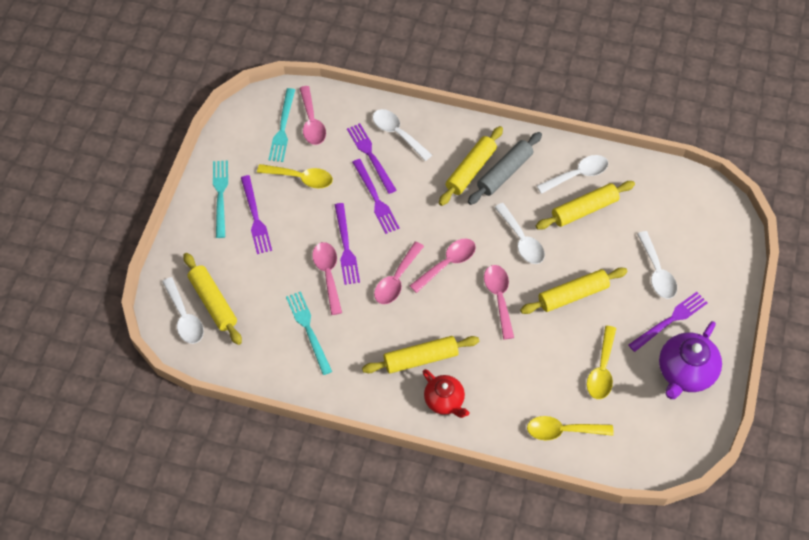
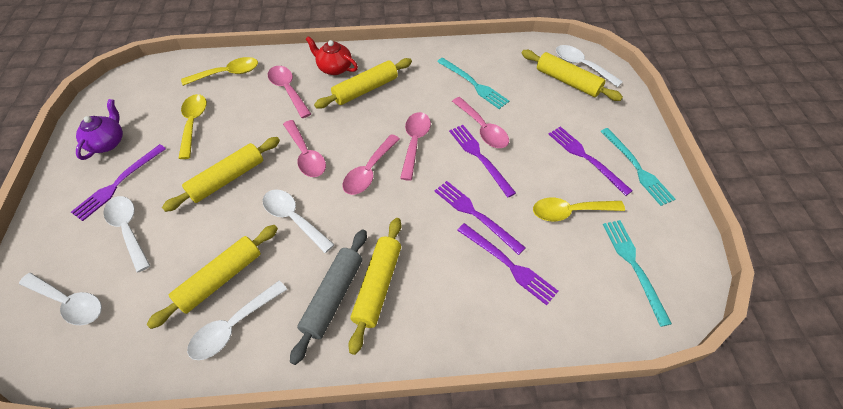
camera: 160 degrees right, 5 degrees down
pink spoon [299,86,326,145] -> pink spoon moved to [268,66,311,118]
white spoon [373,109,432,161] -> white spoon moved to [19,273,102,325]
purple teapot [659,321,722,399] -> purple teapot [76,99,123,160], size x0.65

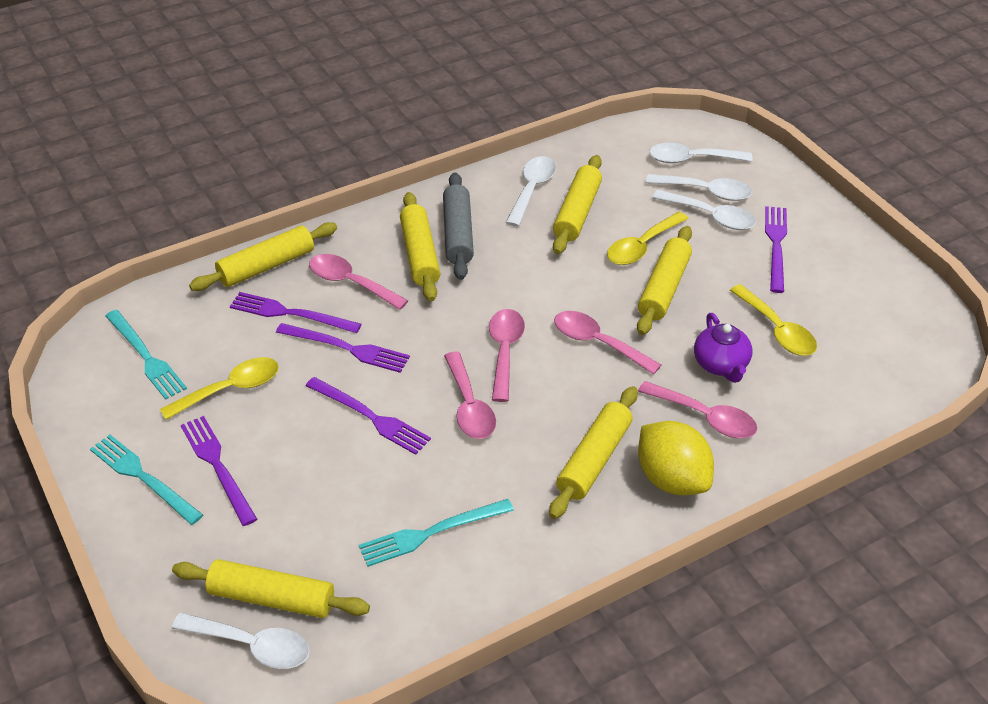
camera: 155 degrees right, 10 degrees down
purple teapot [76,99,123,160] -> purple teapot moved to [694,313,752,383]
yellow spoon [181,57,258,86] -> yellow spoon moved to [607,212,689,265]
white spoon [263,190,335,253] -> white spoon moved to [646,174,752,201]
red teapot [306,36,358,75] -> yellow lemon [638,421,714,495]
turquoise fork [437,58,509,109] -> turquoise fork turned 45 degrees counterclockwise [359,499,514,567]
pink spoon [452,97,509,148] -> pink spoon moved to [309,254,409,310]
purple fork [549,127,633,196] -> purple fork turned 150 degrees counterclockwise [181,416,257,526]
none -> yellow rolling pin [189,222,337,291]

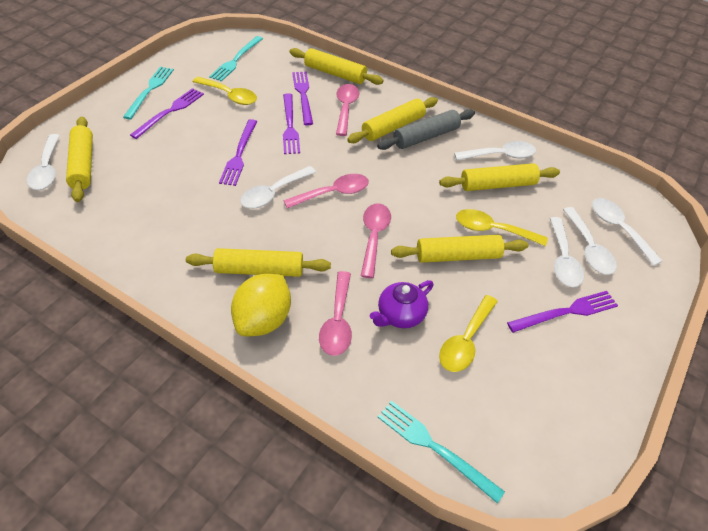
camera: 60 degrees right, 5 degrees up
turquoise fork [359,499,514,567] -> turquoise fork moved to [378,401,505,503]
pink spoon [444,352,496,439] -> white spoon [240,166,316,208]

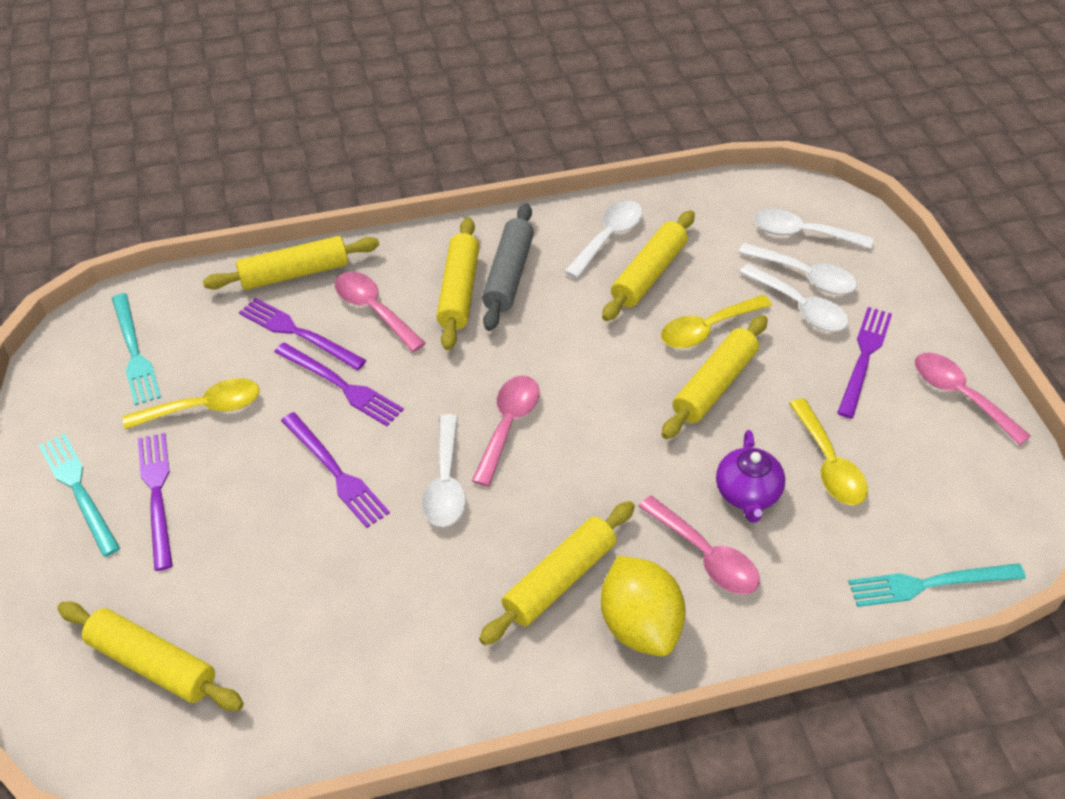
camera: 45 degrees left, 0 degrees up
white spoon [27,134,60,190] -> none
pink spoon [361,204,391,278] -> pink spoon moved to [915,353,1031,445]

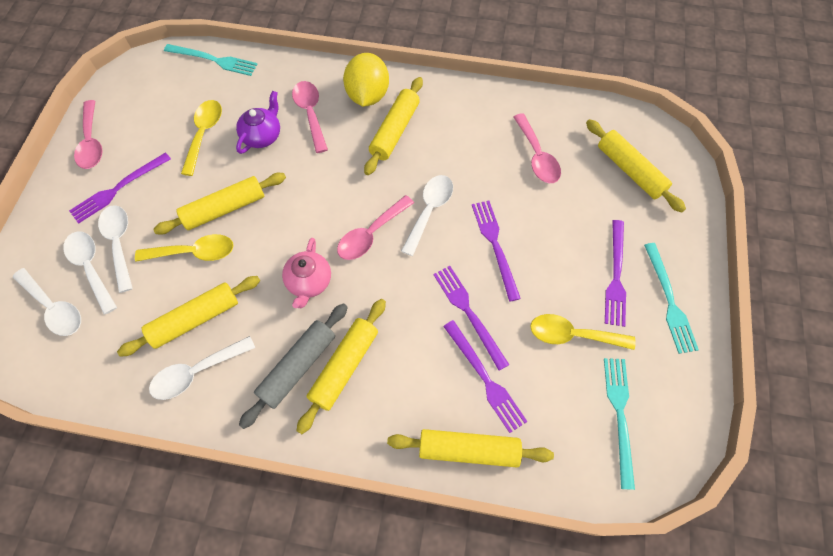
camera: 155 degrees left, 15 degrees up
pink spoon [335,272,426,352] -> pink spoon moved to [514,113,561,183]
yellow rolling pin [479,501,635,645] -> yellow rolling pin turned 45 degrees counterclockwise [364,77,423,175]
none -> pink teapot [282,238,331,308]

